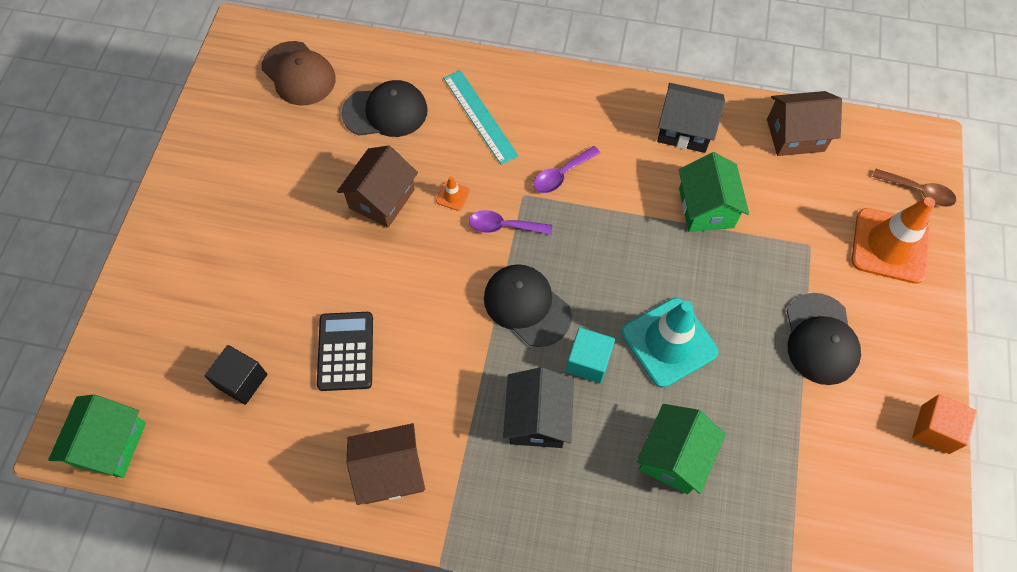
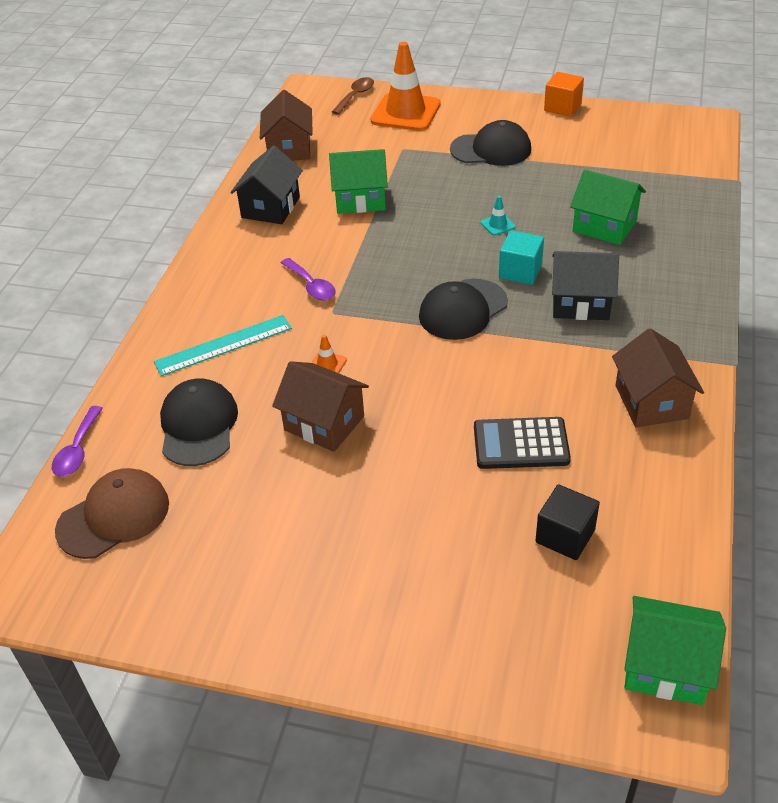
camera: 85 degrees left, 20 degrees down
purple spoon [469,210,552,235] -> purple spoon moved to [52,406,103,477]
turquoise traffic cone [622,298,718,388] -> turquoise traffic cone [481,196,516,236], size x0.40

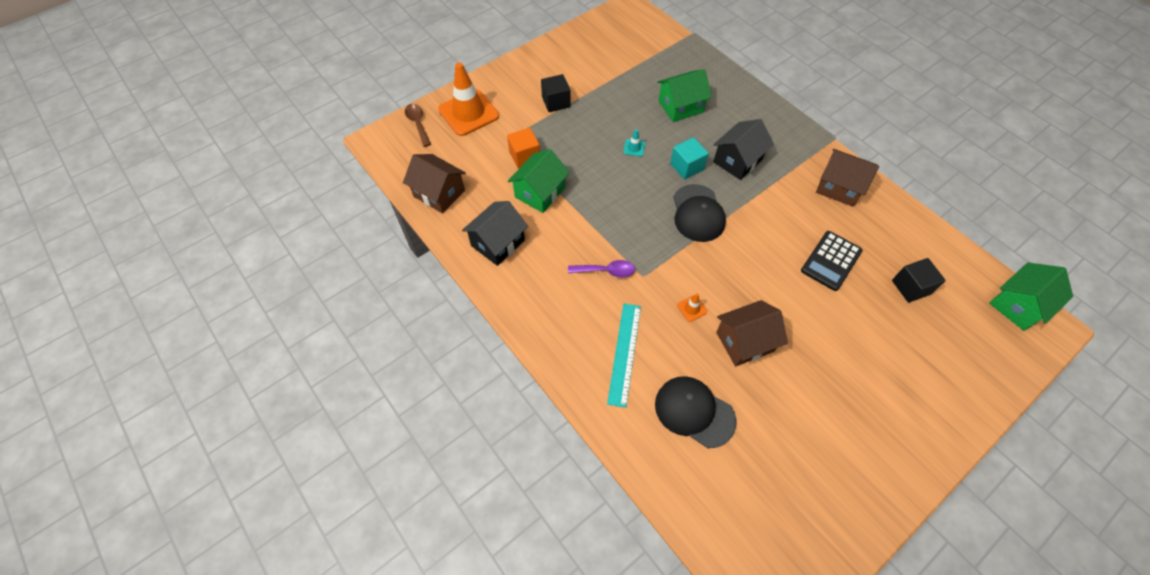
camera: 55 degrees left, 15 degrees up
purple spoon [52,406,103,477] -> none
brown cap [55,468,169,559] -> none
black house [230,145,303,224] -> black house turned 75 degrees clockwise [462,201,528,266]
black cap [450,120,531,166] -> black cube [541,74,571,112]
orange cube [544,72,584,117] -> orange cube moved to [507,128,540,169]

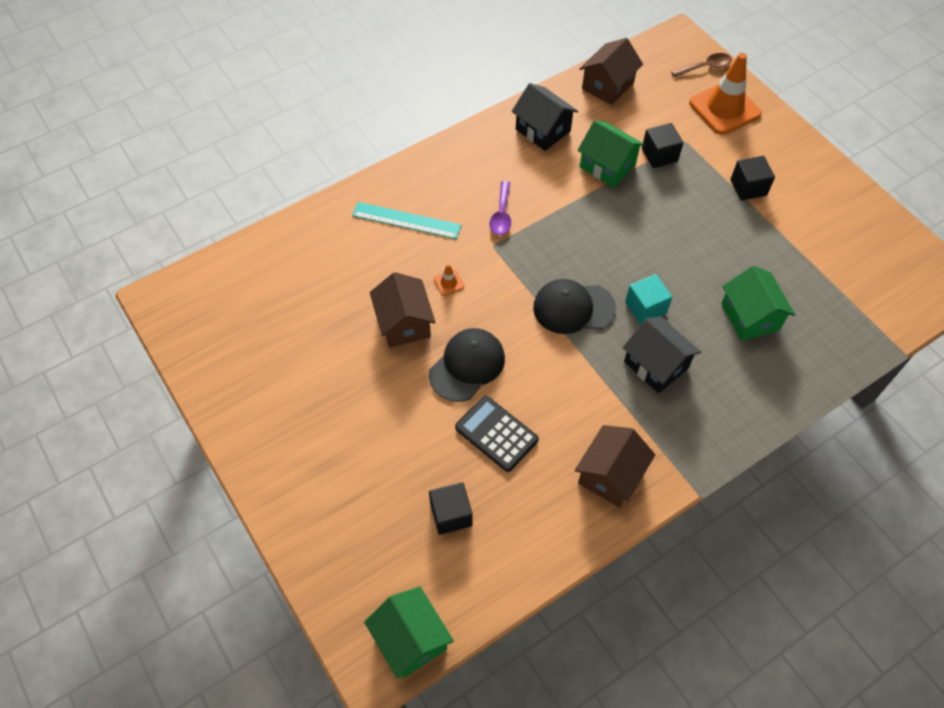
camera: 95 degrees right, 0 degrees up
orange cube [507,128,540,169] -> black cube [642,123,683,168]
turquoise traffic cone [623,129,645,157] -> none
black cap [655,376,737,448] -> black cap moved to [429,328,505,402]

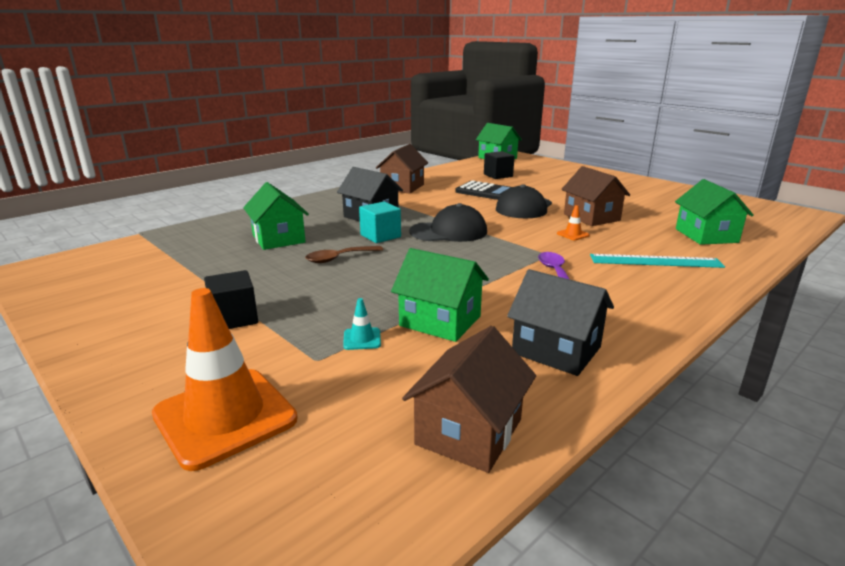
camera: 170 degrees right, 35 degrees down
black cube [642,123,683,168] -> turquoise traffic cone [343,298,381,350]
brown spoon [671,53,732,77] -> brown spoon moved to [306,246,383,263]
none -> green house [675,179,754,245]

